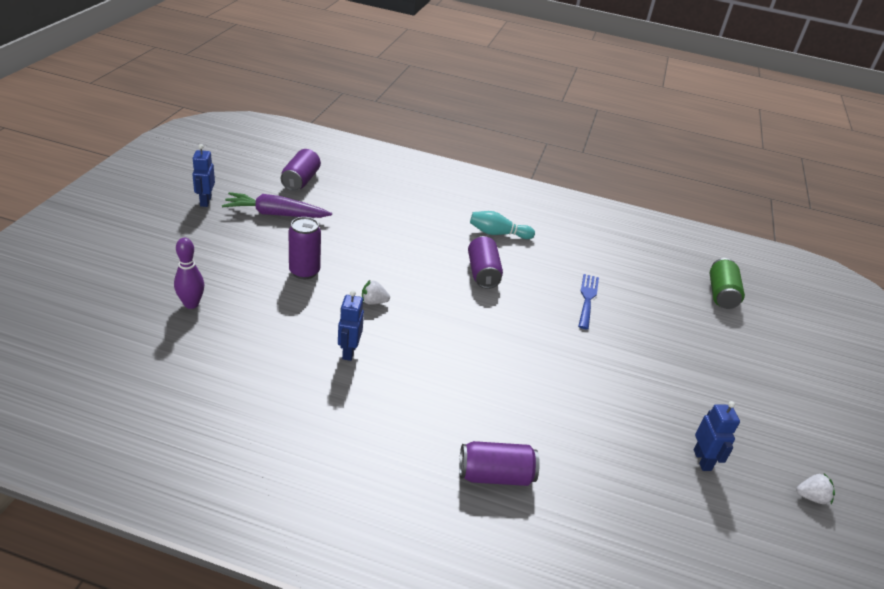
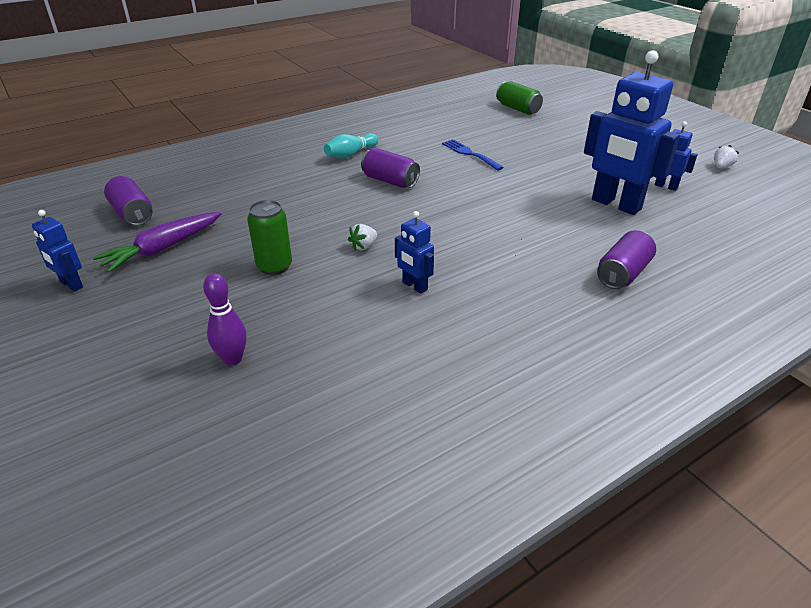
camera: 45 degrees left, 0 degrees up
purple can [289,217,321,279] -> green can [247,200,292,275]
none -> blue robot [584,50,680,215]

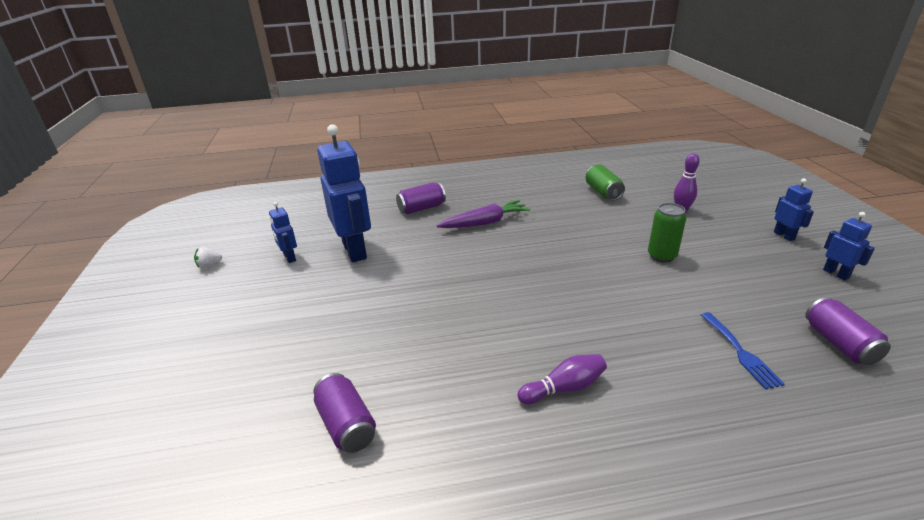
camera: 155 degrees left, 5 degrees down
purple carrot [93,212,222,273] -> purple carrot moved to [437,200,530,228]
turquoise bowling pin [324,133,378,159] -> purple bowling pin [517,354,607,404]
white strawberry [348,224,377,251] -> none
purple can [361,148,420,188] -> purple can moved to [313,373,376,453]
blue robot [395,211,434,294] -> blue robot moved to [774,178,814,241]
blue fork [442,139,504,171] -> blue fork moved to [701,312,785,390]
green can [496,81,543,115] -> green can moved to [586,164,625,201]

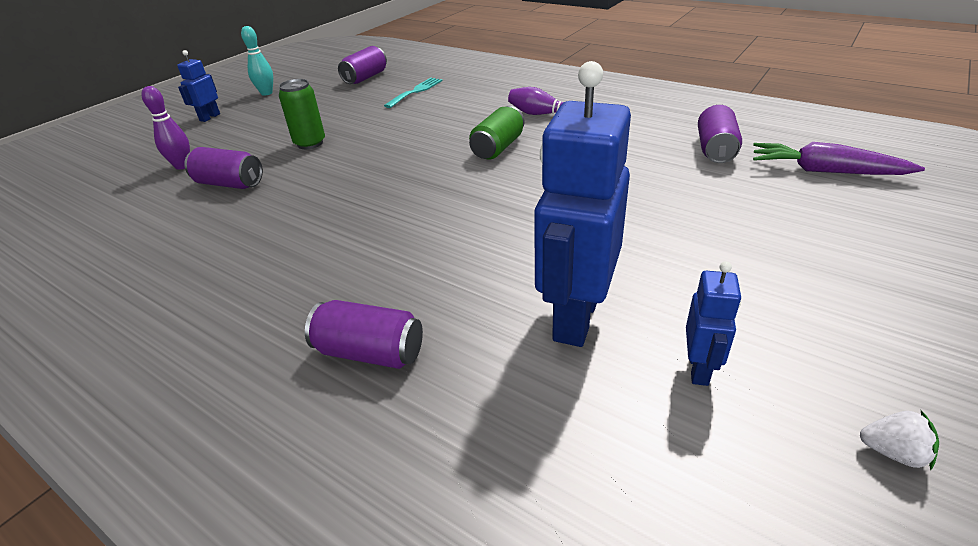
camera: 135 degrees left, 5 degrees up
purple carrot [437,200,530,228] -> purple carrot moved to [753,142,925,175]
green can [586,164,625,201] -> green can moved to [469,106,524,159]
blue fork [701,312,785,390] -> turquoise fork [384,78,443,108]
blue robot [823,212,875,280] -> turquoise bowling pin [241,26,273,96]
none -> purple can [184,147,263,189]

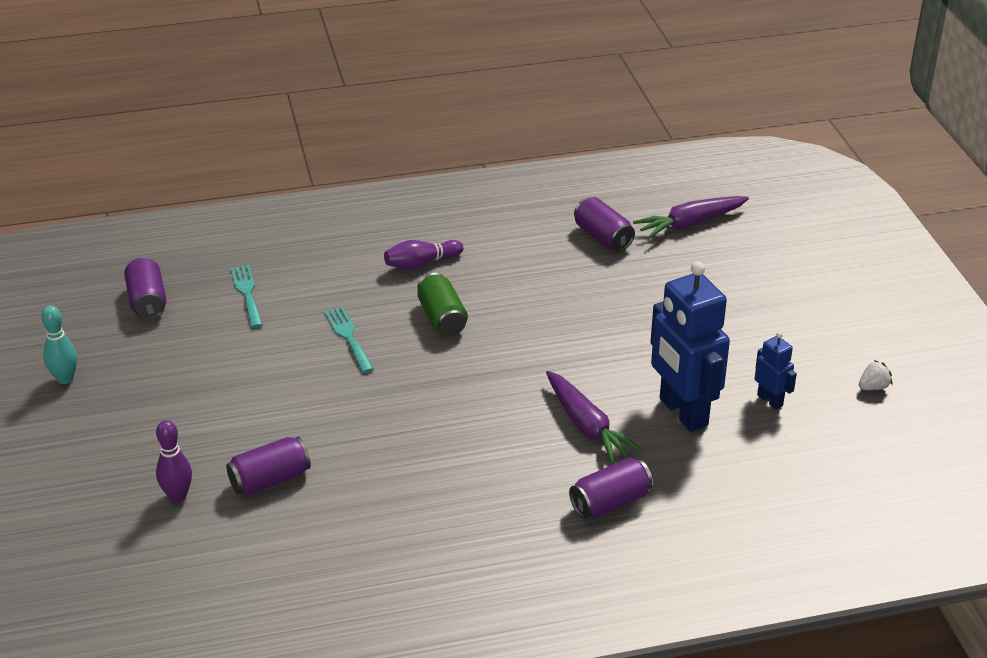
camera: 50 degrees left, 0 degrees up
blue robot [177,50,220,122] -> none
green can [279,79,325,149] -> none
none -> turquoise fork [324,307,374,373]
none -> purple carrot [546,371,643,464]

